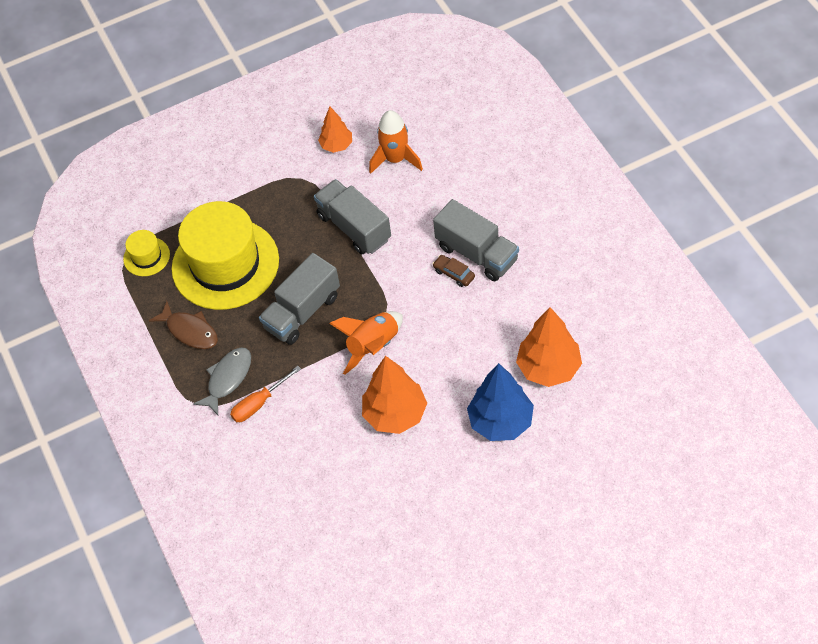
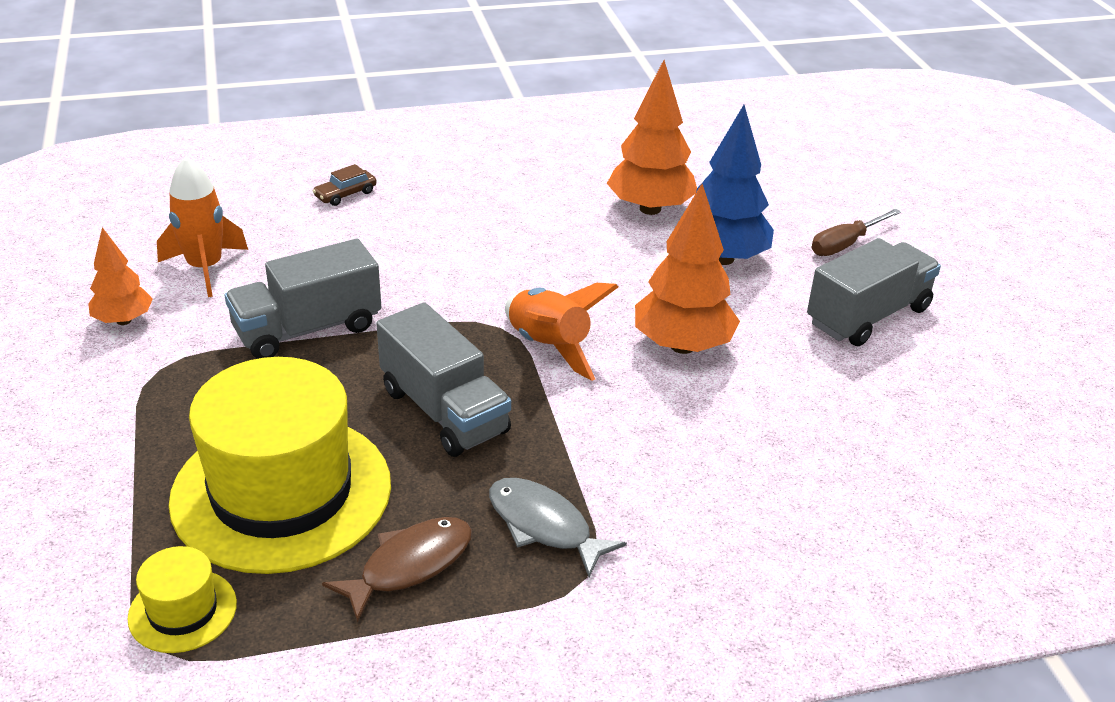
camera: 85 degrees left, 20 degrees down
orange screwdriver [230,366,301,422] -> none
brown car [432,255,475,287] -> brown car moved to [313,164,376,206]
grey truck [433,199,519,281] -> grey truck moved to [807,238,941,346]
none -> brown screwdriver [811,209,901,256]

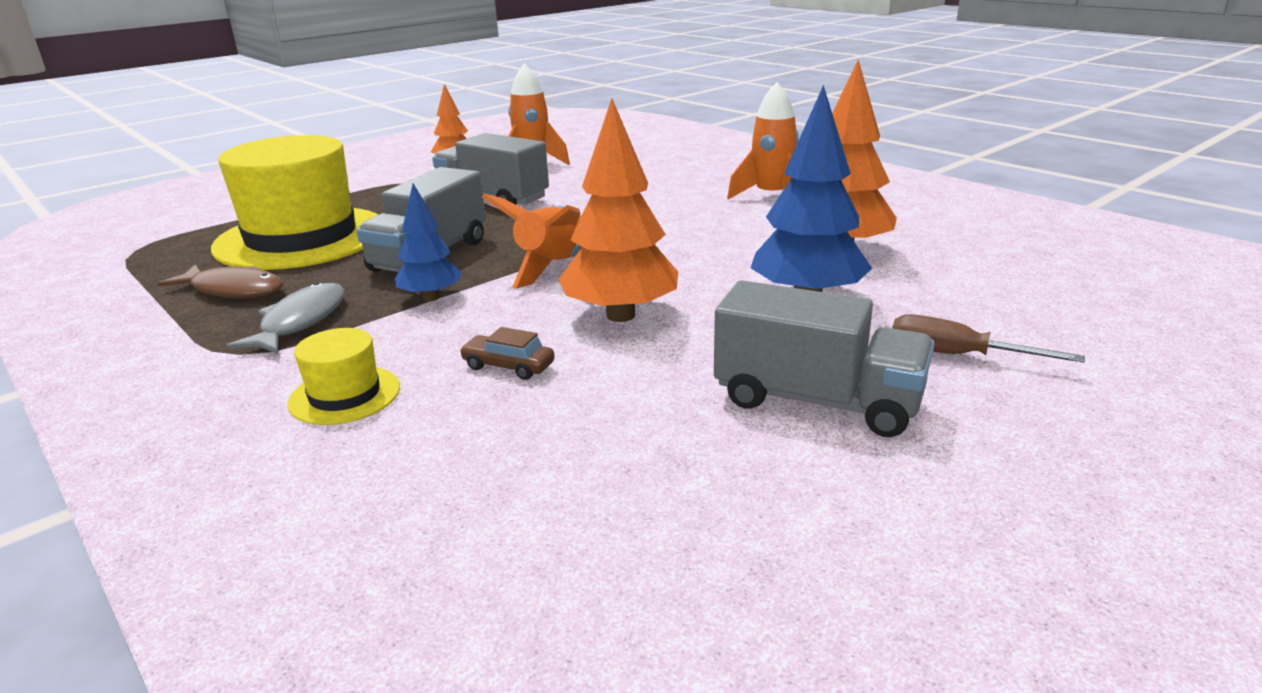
camera: 65 degrees right, 10 degrees down
yellow hat [127,546,237,653] -> yellow hat moved to [287,328,400,425]
brown car [313,164,376,206] -> brown car moved to [459,327,555,380]
none -> blue tree [395,183,462,301]
none -> orange rocket [727,82,799,199]

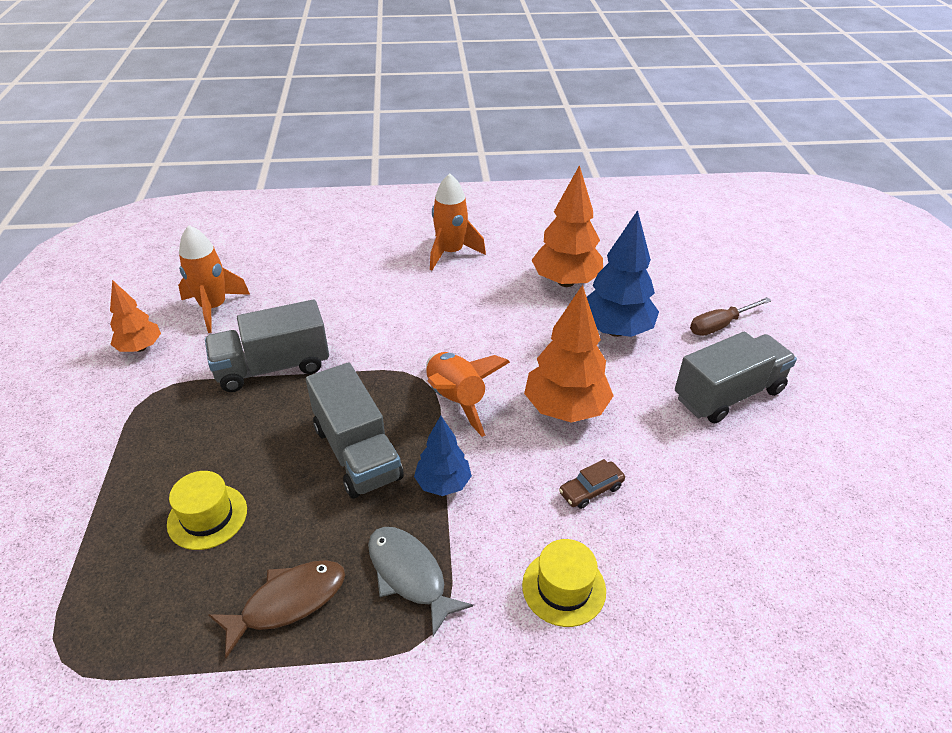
camera: 55 degrees left, 15 degrees up
yellow hat [211,135,378,270] -> yellow hat [167,471,247,550], size x0.44

